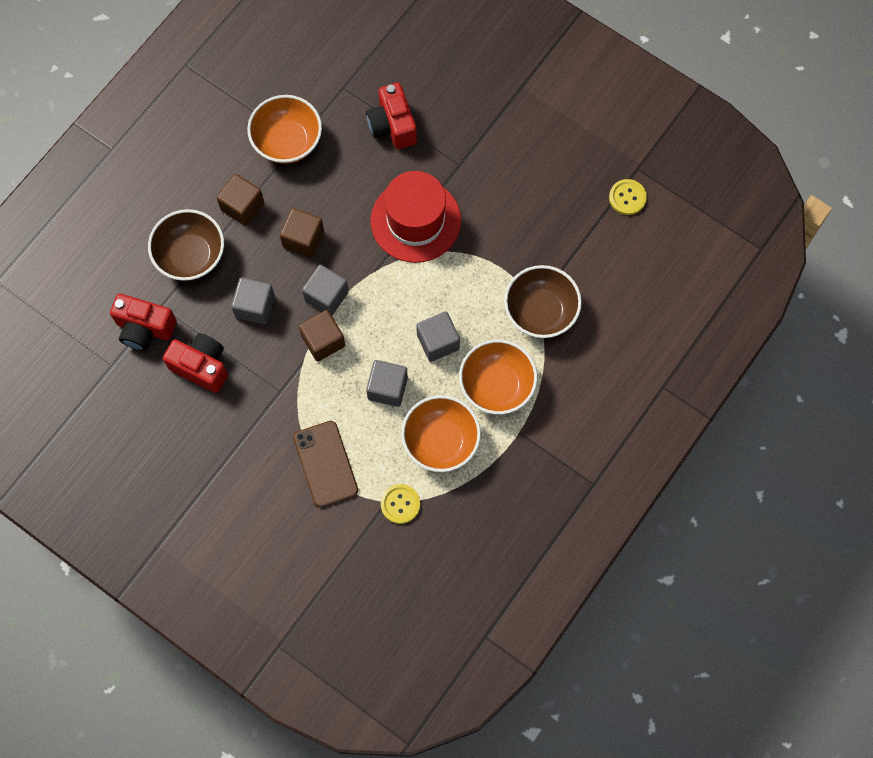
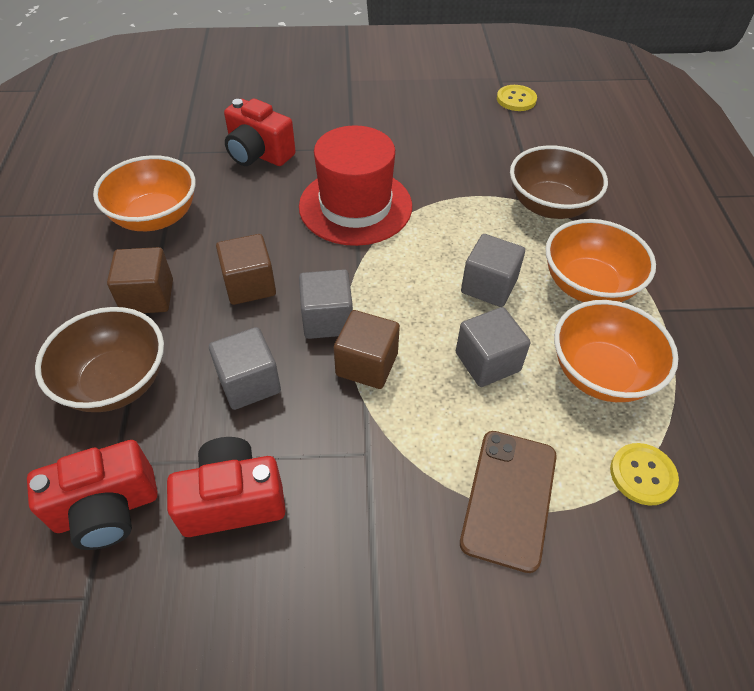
camera: 40 degrees left, 20 degrees down
brown phone [293,421,358,508] -> brown phone turned 75 degrees clockwise [460,431,557,573]

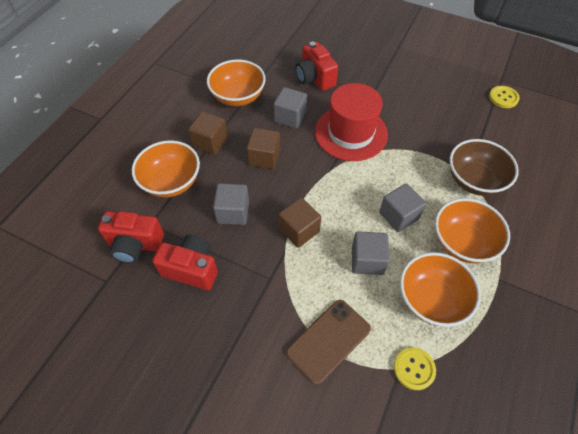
camera: 30 degrees right, 5 degrees up
brown bowl [35,307,164,412] -> orange bowl [132,140,200,197]
grey cube [299,269,353,339] -> grey cube moved to [273,87,307,129]

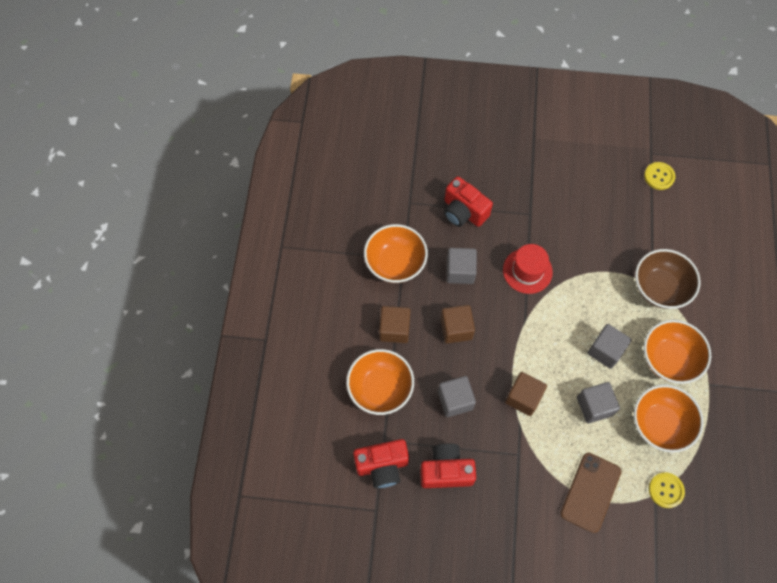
camera: 20 degrees left, 10 degrees up
red hat [315,83,388,161] -> red hat [503,244,553,294], size x0.65

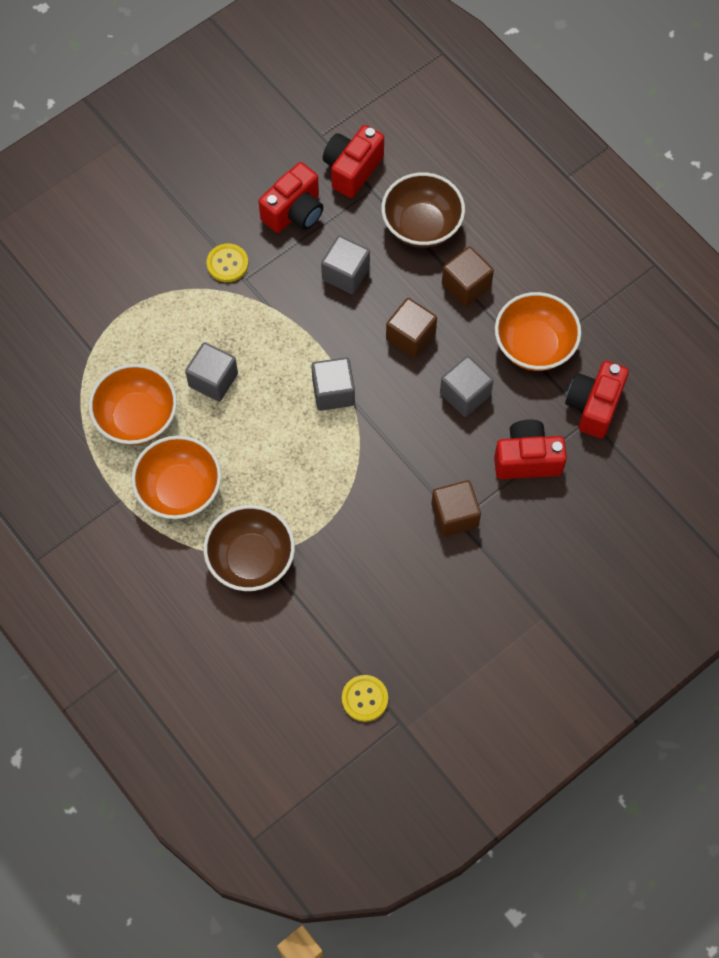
camera: 135 degrees right, 0 degrees up
orange bowl [346,349,414,415] -> brown bowl [381,173,465,248]
red hat [503,244,553,294] -> none
brown cube [505,372,547,416] -> brown cube moved to [431,480,481,537]
brown phone [560,453,621,533] -> none
grey cube [587,324,632,369] -> grey cube moved to [311,357,355,411]
yellow button [649,472,685,508] -> yellow button moved to [207,243,248,282]
none -> red camera [565,361,629,439]

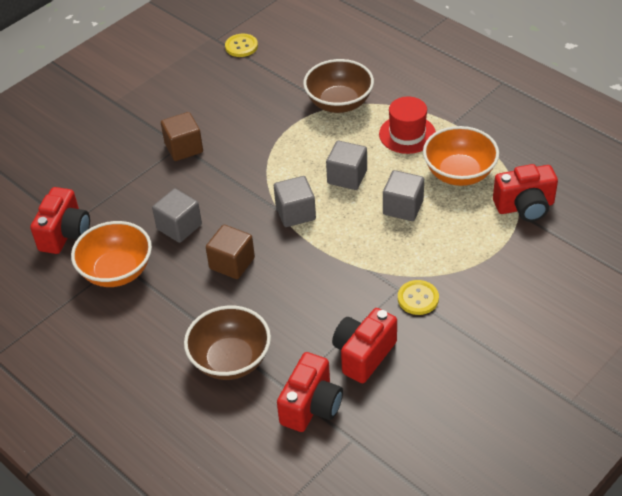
camera: 175 degrees right, 20 degrees down
orange bowl [131,436,221,519] -> red hat [379,96,436,154]
grey cube [321,236,370,294] -> grey cube moved to [326,141,367,190]
brown cube [442,247,494,307] -> none
red camera [494,420,567,479] -> red camera moved to [493,164,558,222]

